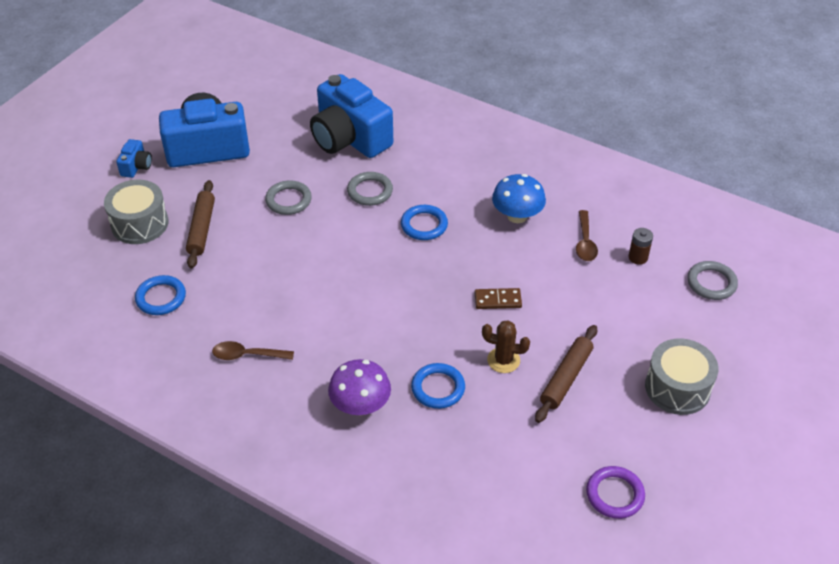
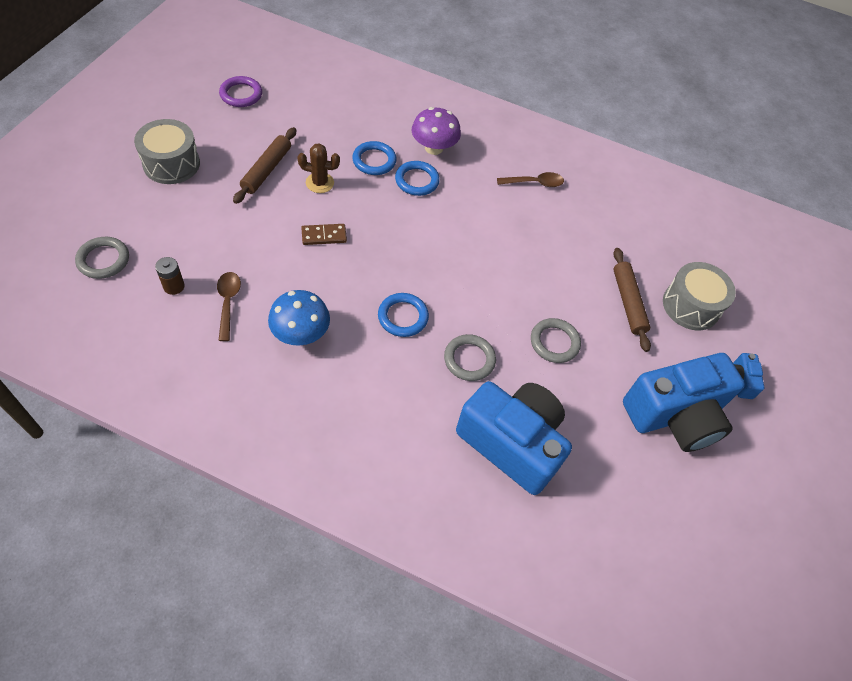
camera: 165 degrees right, 10 degrees up
blue ring [135,275,186,315] -> blue ring moved to [395,161,440,196]

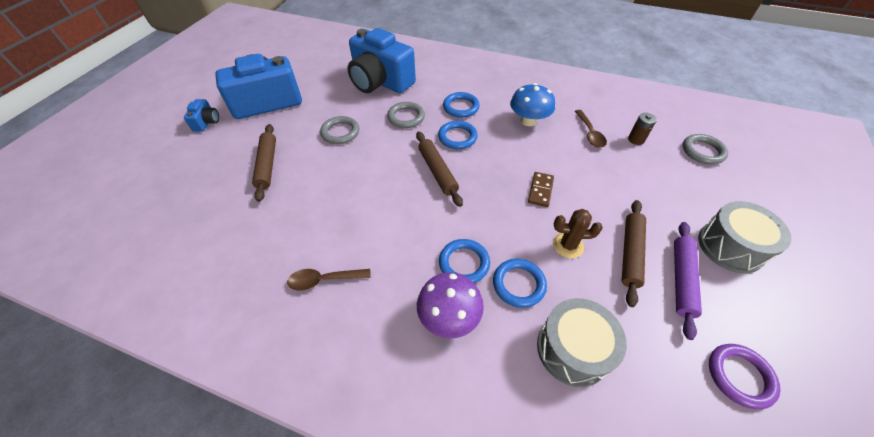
camera: 175 degrees left, 5 degrees down
brown domino [301,224,347,245] -> brown domino turned 60 degrees counterclockwise [528,172,554,207]
grey drum [663,262,736,330] -> grey drum moved to [537,298,627,387]
none -> brown rolling pin [416,132,463,207]
none -> blue ring [443,92,480,118]
none -> purple rolling pin [674,222,702,340]

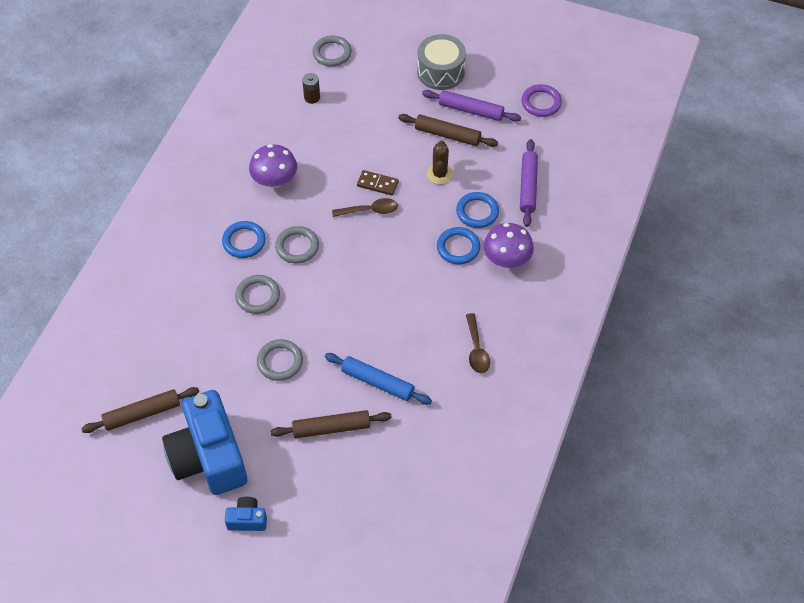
camera: 90 degrees left, 5 degrees up
blue camera [347,28,416,93] -> none
brown rolling pin [416,132,463,207] -> brown rolling pin moved to [81,387,199,433]
blue ring [438,121,478,149] -> grey ring [275,226,319,263]
blue mushroom [510,83,555,126] -> purple mushroom [249,144,297,188]
grey drum [537,298,627,387] -> purple rolling pin [520,139,538,227]
brown spoon [575,110,607,148] -> brown spoon moved to [332,198,398,217]
none -> blue rolling pin [325,353,432,405]

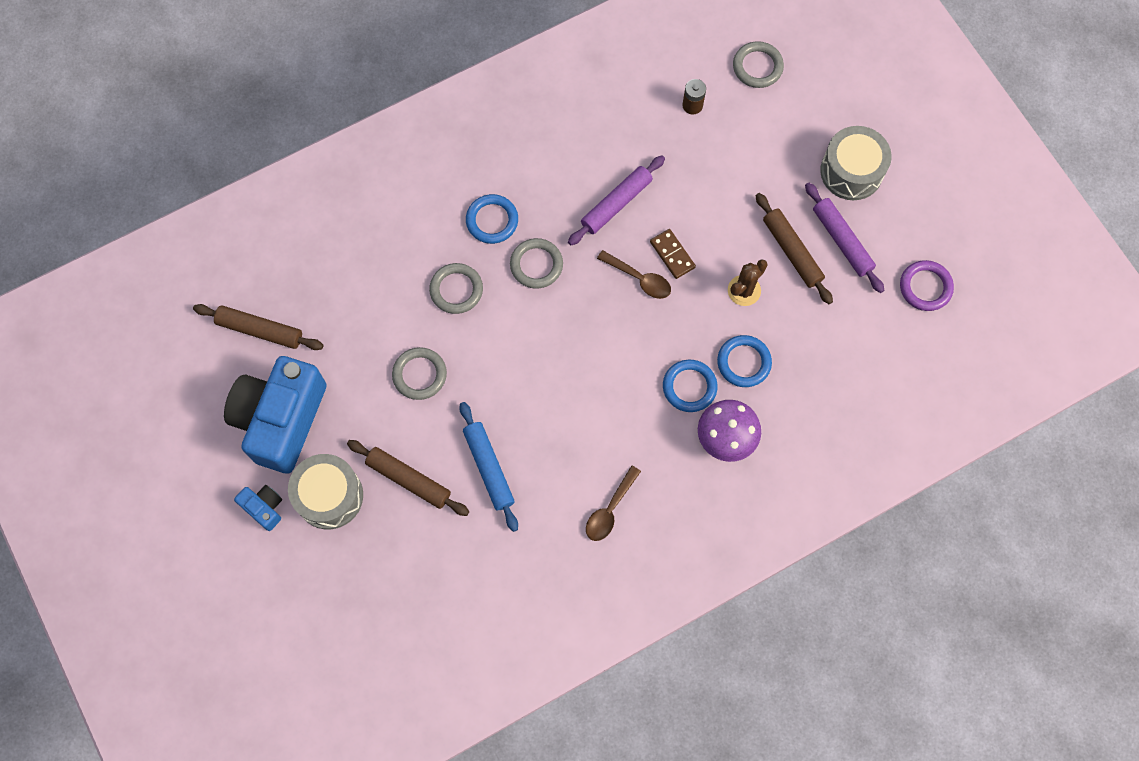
camera: 40 degrees right, 15 degrees up
purple mushroom [249,144,297,188] -> none
purple rolling pin [520,139,538,227] -> purple rolling pin moved to [568,155,665,245]
none -> grey drum [288,454,363,529]

